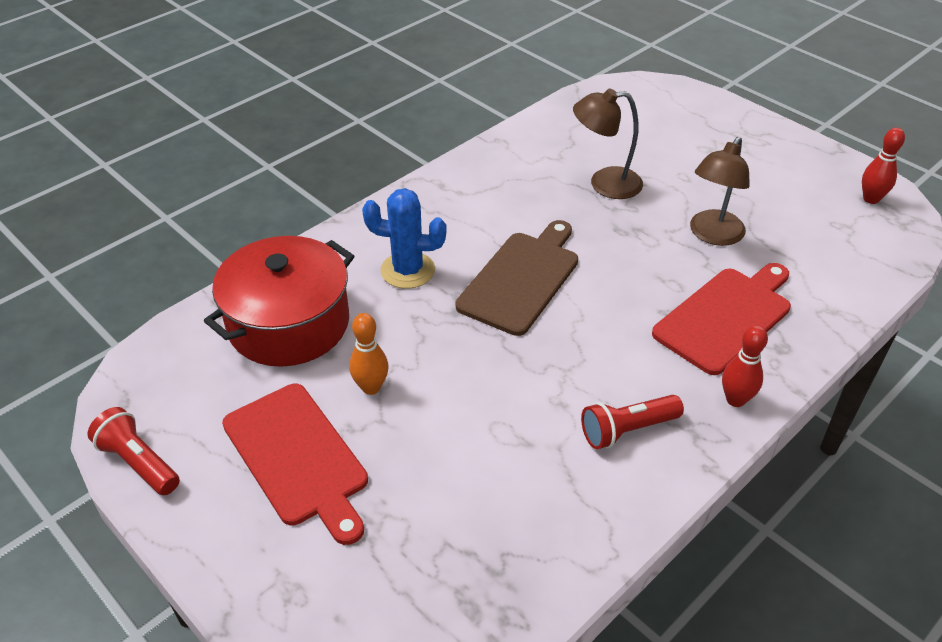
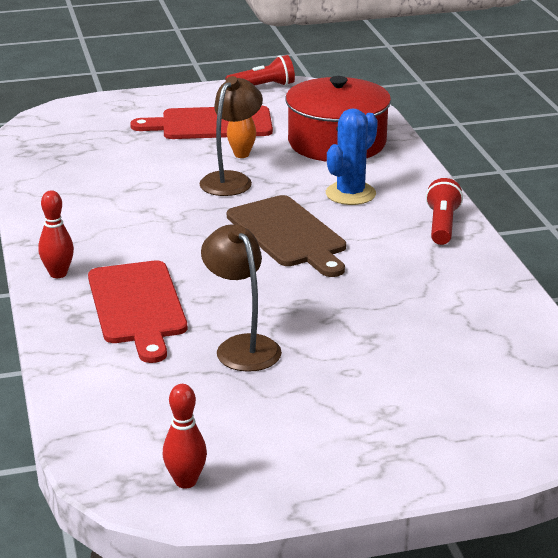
camera: 120 degrees right, 15 degrees down
brown lamp [573,88,643,199] -> brown lamp moved to [199,76,263,196]
red flashlight [581,395,684,449] -> red flashlight moved to [426,178,463,245]

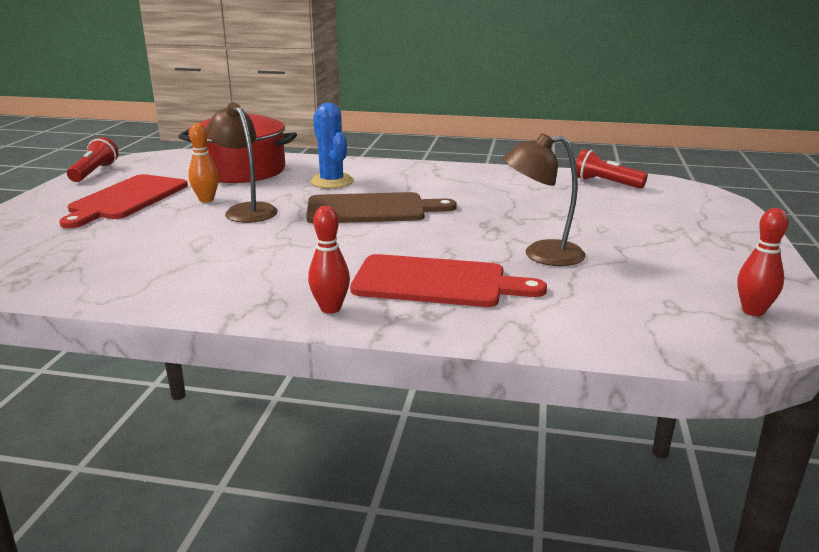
camera: 65 degrees left, 5 degrees down
red flashlight [426,178,463,245] -> red flashlight moved to [576,149,648,189]

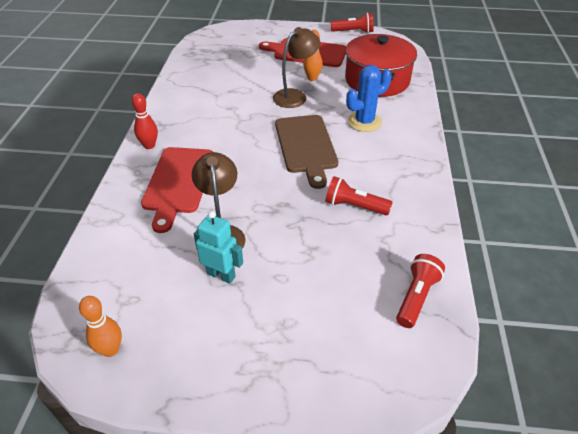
camera: 85 degrees right, 20 degrees up
red bowling pin [737,208,789,316] -> orange bowling pin [79,296,122,357]
none -> turquoise robot [194,211,243,284]
none -> red flashlight [325,176,393,215]

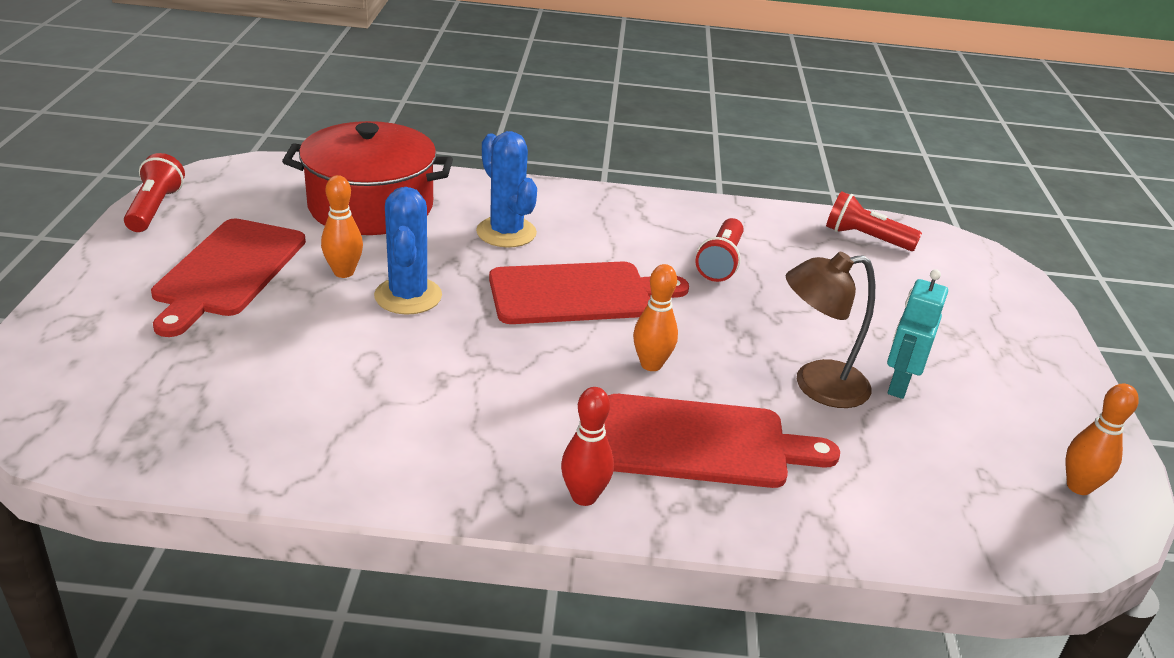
camera: 95 degrees left, 10 degrees down
brown lamp [273,27,320,108] -> blue cactus [374,187,442,315]
brown cutting board [275,115,338,189] -> red cutting board [489,262,689,324]
none -> orange bowling pin [633,264,678,371]

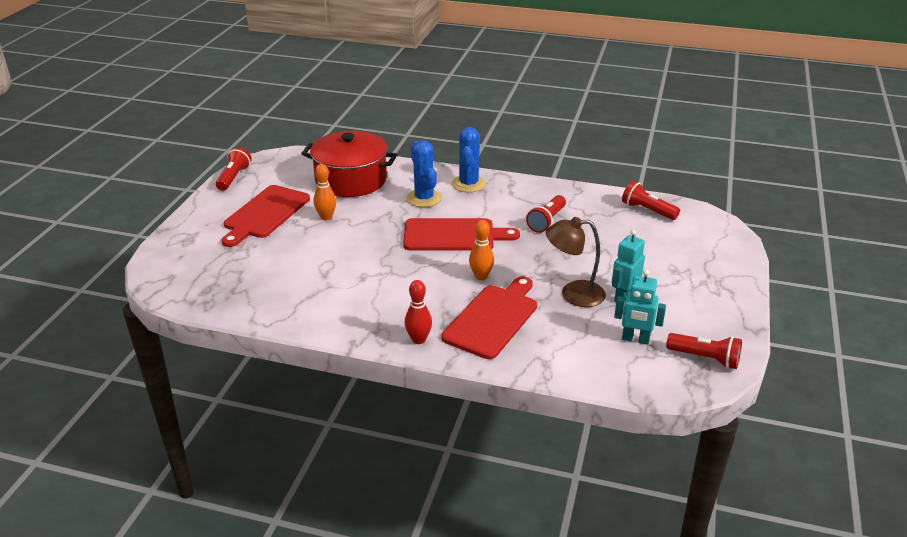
camera: 15 degrees right, 0 degrees up
blue cactus [374,187,442,315] -> blue cactus moved to [452,127,486,193]
red cutting board [604,394,840,488] -> red cutting board turned 75 degrees counterclockwise [441,276,537,359]
orange bowling pin [1066,384,1139,495] -> red flashlight [666,333,742,369]
none -> turquoise robot [614,269,666,345]

